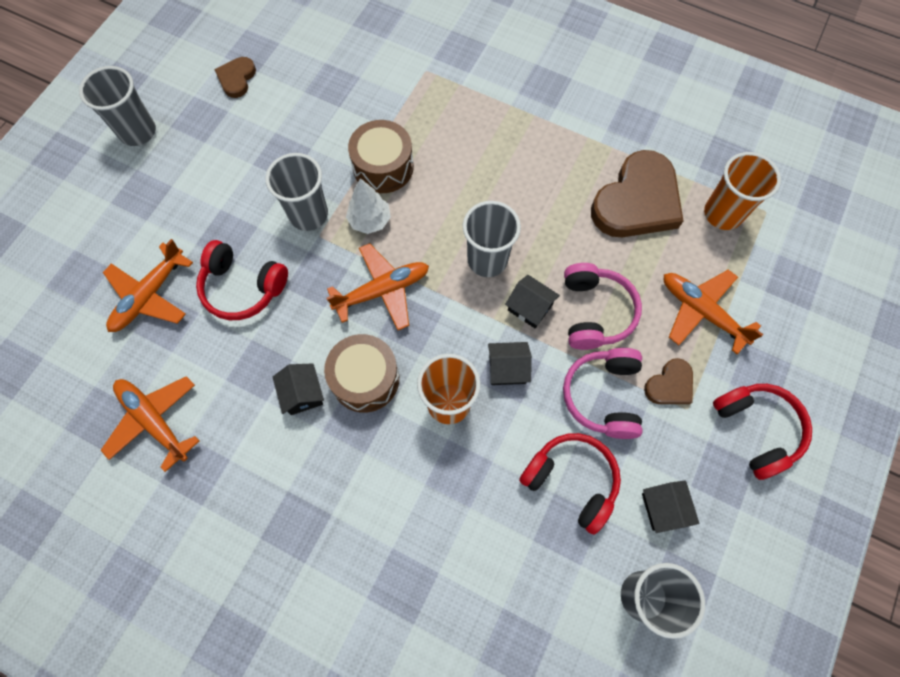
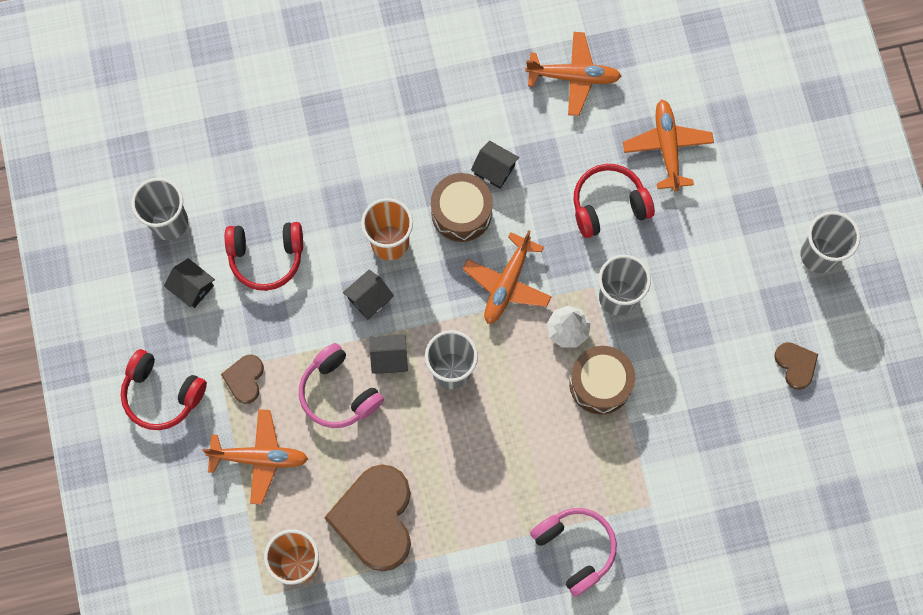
camera: 140 degrees right, 5 degrees up
pink headphones [563,348,642,439] -> pink headphones moved to [530,508,617,597]

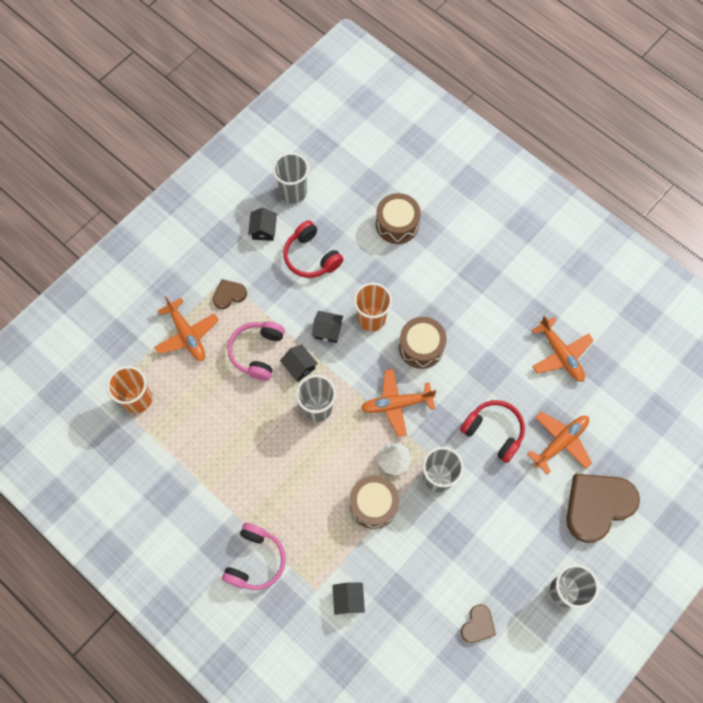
camera: 55 degrees right, 5 degrees down
red headphones [121,349,207,430] -> none
brown heart [324,464,411,571] -> brown heart moved to [566,474,640,543]
black house [471,141,519,189] -> black house moved to [332,582,365,615]
none -> brown drum [376,193,421,244]

